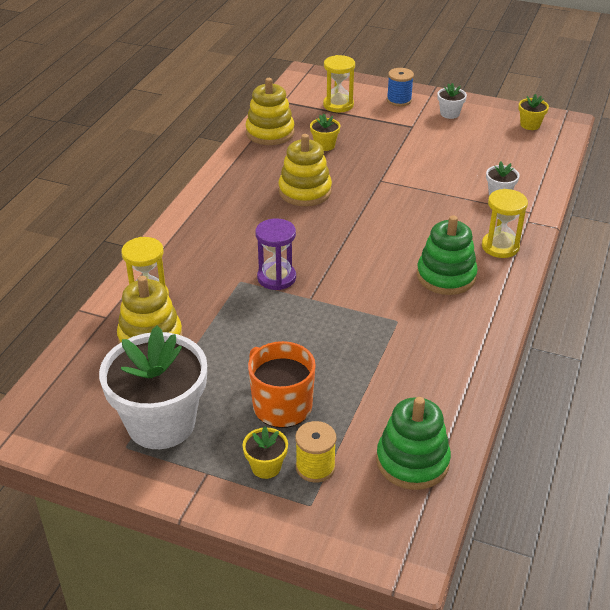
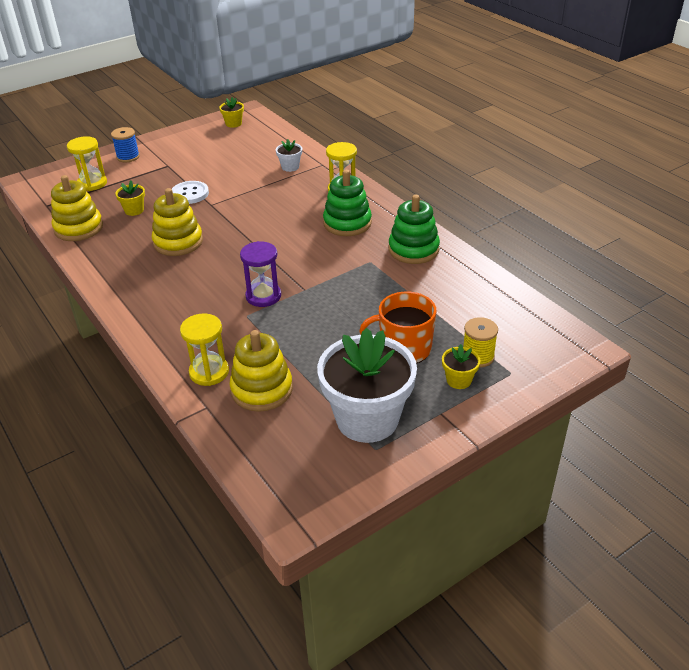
camera: 55 degrees left, 0 degrees up
green stacking toy [376,397,451,490] -> green stacking toy moved to [389,195,440,264]
white flower pot [438,83,467,119] -> none
none -> white button [172,181,209,204]

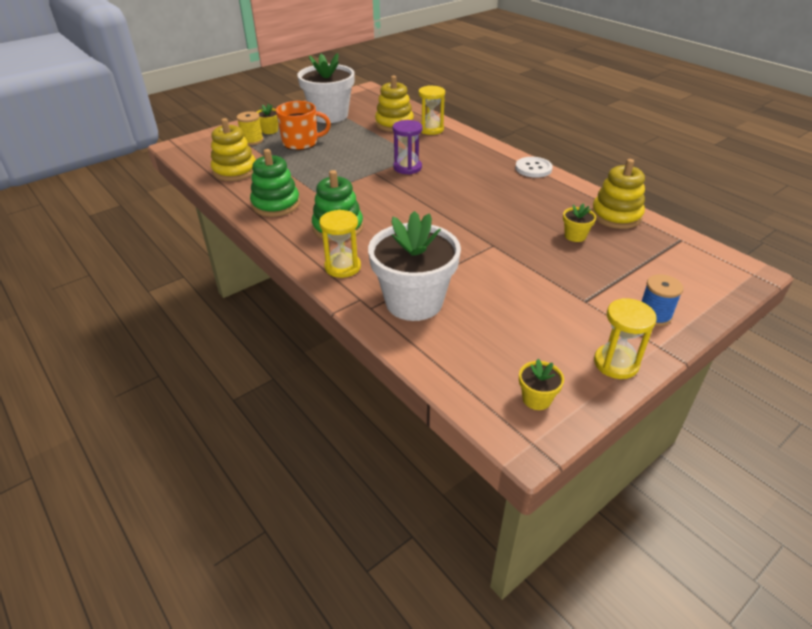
camera: 175 degrees right, 0 degrees up
yellow hourglass [67,136,107,191] -> yellow hourglass moved to [594,298,657,379]
yellow stacking toy [152,188,203,256] -> yellow stacking toy moved to [211,118,256,181]
white button [172,181,209,204] -> white button moved to [515,157,553,178]
white flower pot [276,139,302,172] -> white flower pot [368,211,461,321], size x2.39

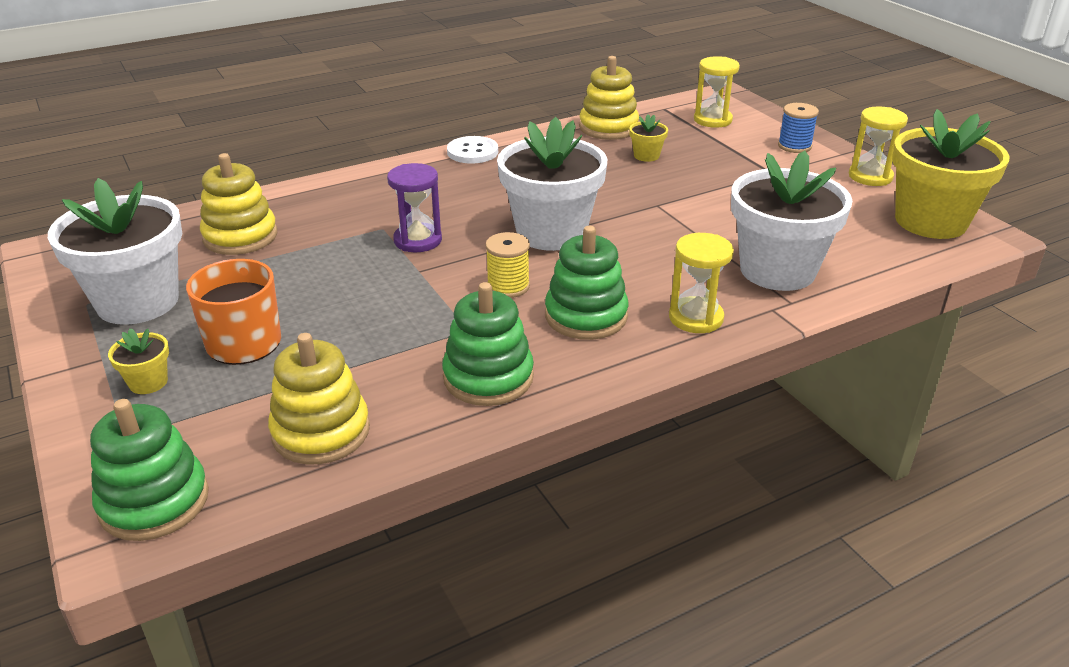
camera: 80 degrees left, 5 degrees down
yellow spool [237,111,263,145] -> yellow spool moved to [485,232,530,298]
yellow hourglass [418,85,445,135] -> yellow hourglass moved to [694,56,740,128]
yellow flower pot [519,359,564,410] -> yellow flower pot [892,109,1010,239], size x2.39
none -> green stacking toy [90,399,209,541]
none -> white flower pot [497,117,607,251]

